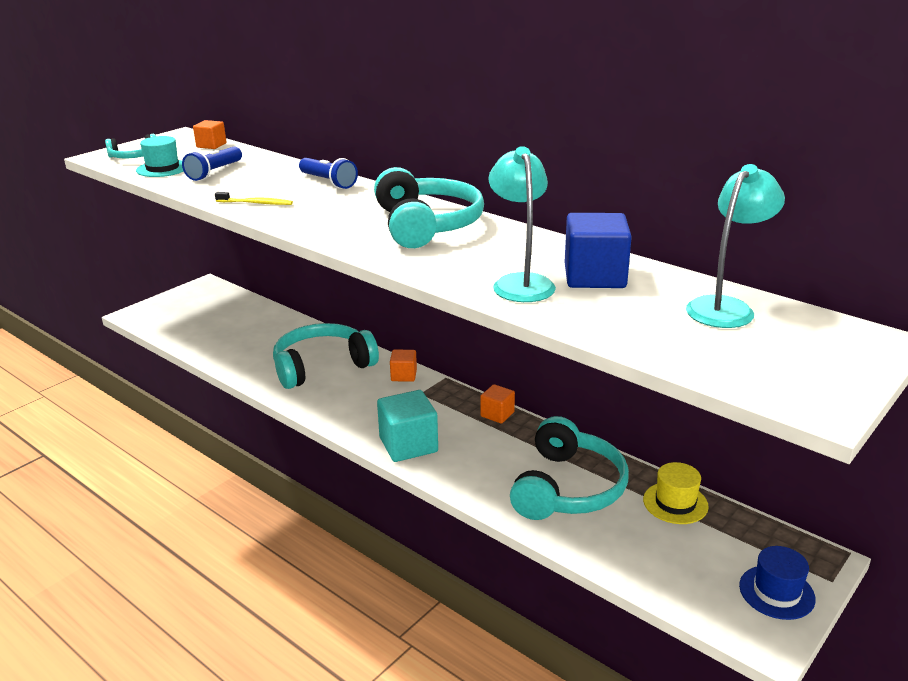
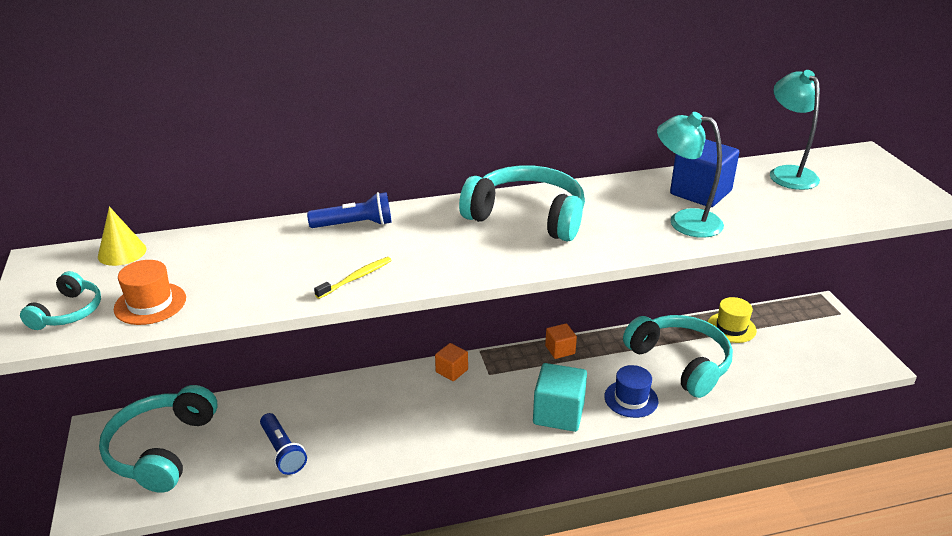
camera: 55 degrees left, 5 degrees up
turquoise hat [136,136,184,177] -> orange hat [114,260,186,325]
blue flashlight [182,146,242,181] -> blue flashlight moved to [260,413,307,475]
orange cube [193,120,226,149] -> yellow cone [98,206,146,266]
turquoise headphones [273,323,379,389] -> turquoise headphones moved to [99,385,218,493]
blue hat [739,546,816,620] -> blue hat moved to [604,365,658,418]

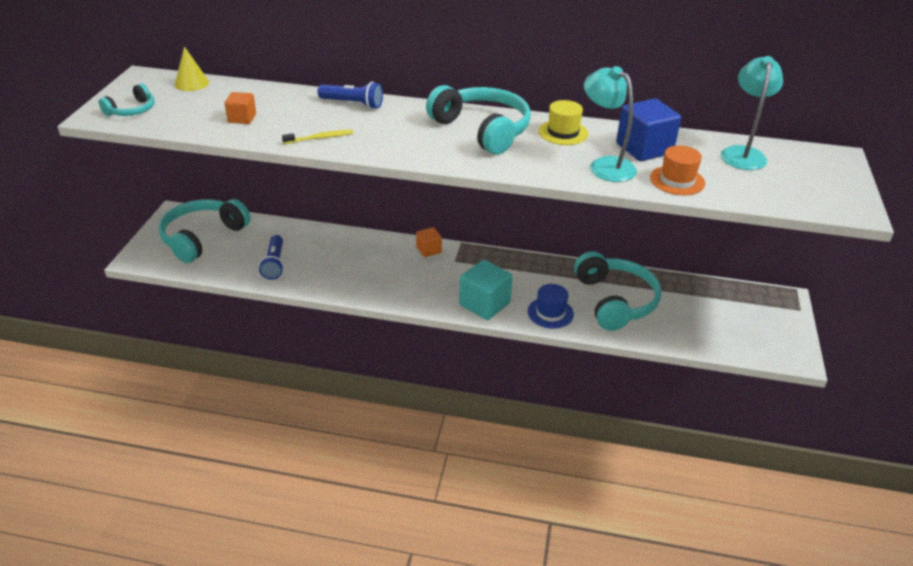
camera: 25 degrees right, 5 degrees up
orange hat [114,260,186,325] -> orange hat moved to [650,145,705,195]
orange cube [545,323,577,359] -> orange cube moved to [224,92,256,124]
yellow hat [708,297,757,343] -> yellow hat moved to [538,100,588,145]

